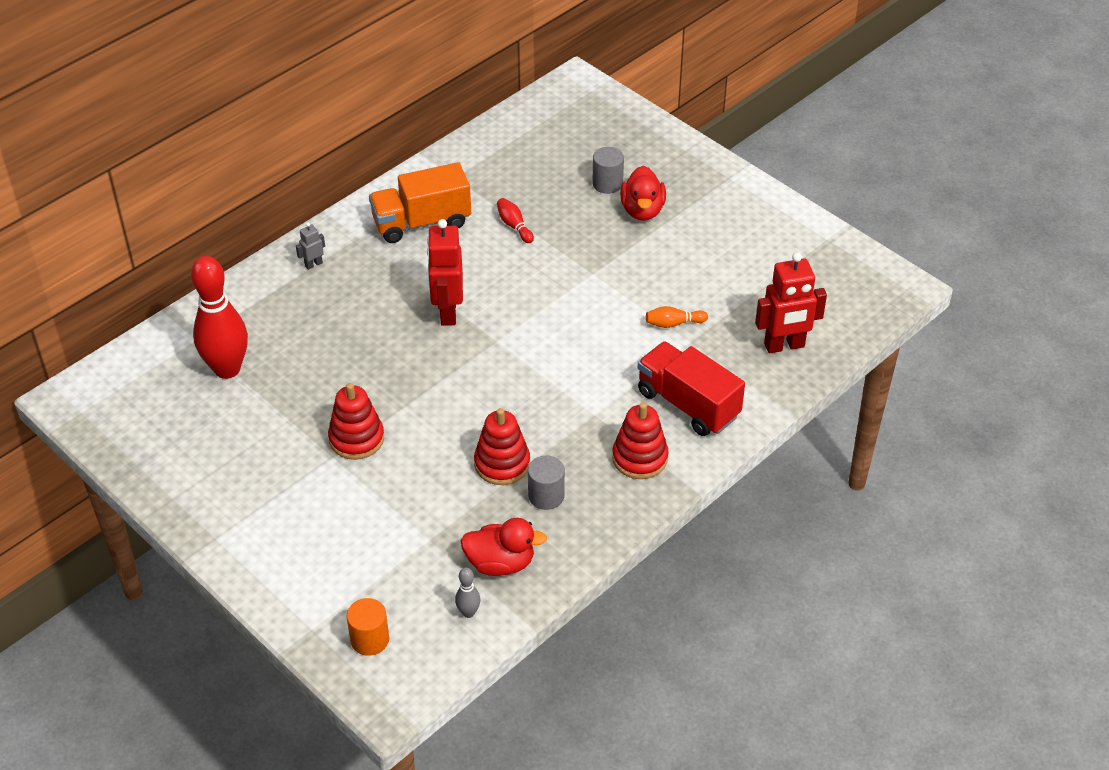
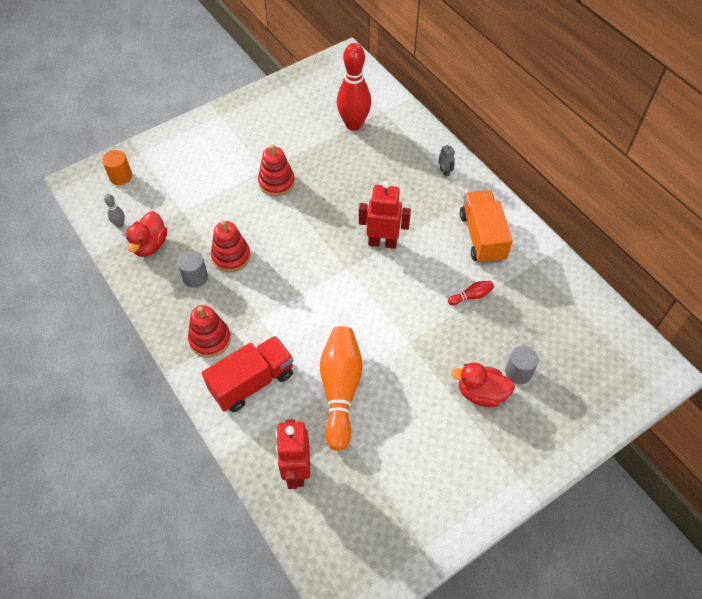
camera: 100 degrees right, 10 degrees up
orange bowling pin [646,306,708,328] -> orange bowling pin [320,326,362,451], size x2.36

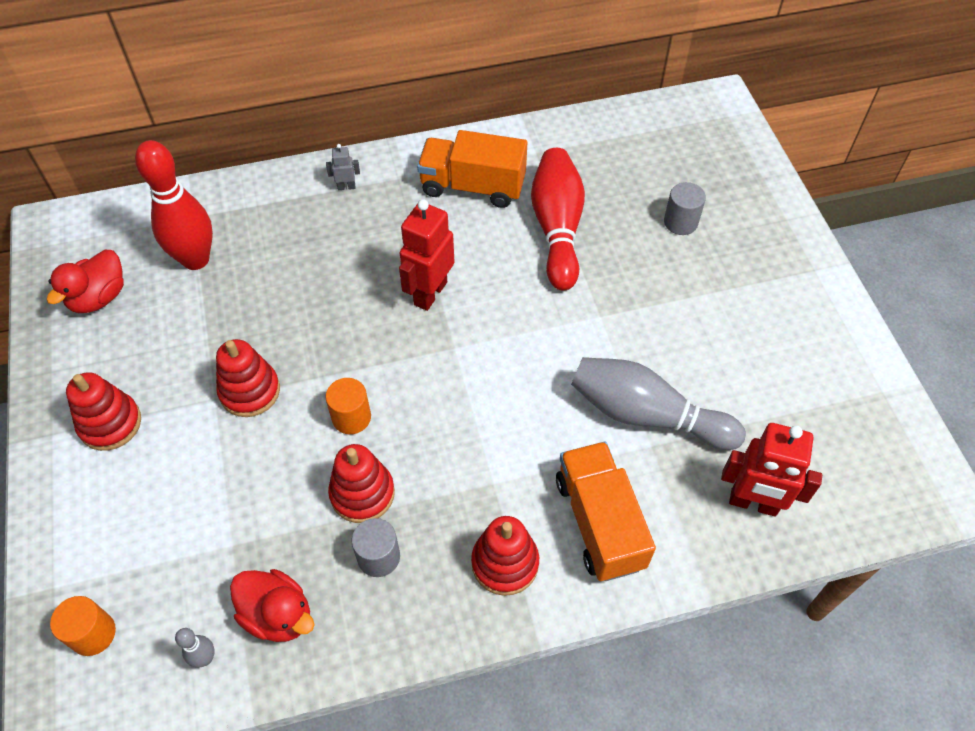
camera: 70 degrees left, 0 degrees up
red truck [202,336,294,412] -> orange truck [556,442,656,581]
orange bowling pin [320,326,362,451] -> grey bowling pin [571,357,746,450]
red bowling pin [448,281,494,305] -> red bowling pin [531,148,585,290], size x2.36
red duck [451,363,515,407] -> red duck moved to [46,250,124,313]
none -> red stacking toy [66,372,141,451]
none -> orange cylinder [325,378,371,434]

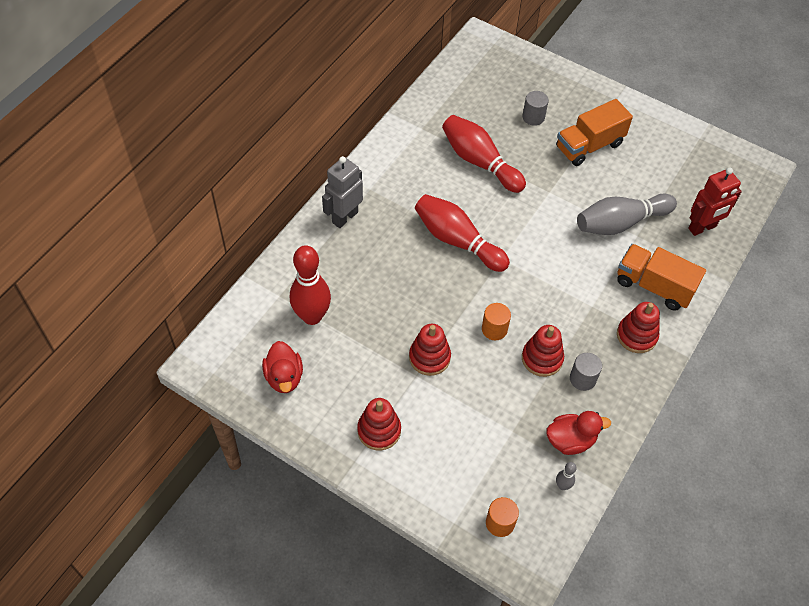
camera: 45 degrees left, 0 degrees up
grey robot [326,144,360,190] -> grey robot [322,156,363,228], size x2.15
red robot [399,199,455,311] -> red bowling pin [415,194,510,272]
orange truck [417,130,527,208] -> orange truck moved to [556,99,633,166]

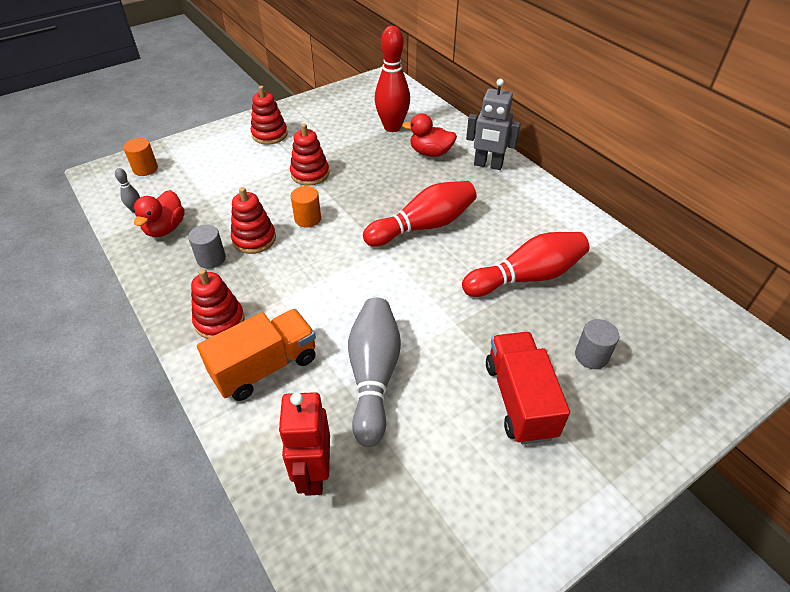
camera: 115 degrees right, 10 degrees down
red duck [262,341,303,393] -> red duck moved to [402,113,457,157]
grey robot [322,156,363,228] -> grey robot turned 135 degrees clockwise [466,79,521,170]
orange truck [556,99,633,166] -> red truck [486,332,570,444]

